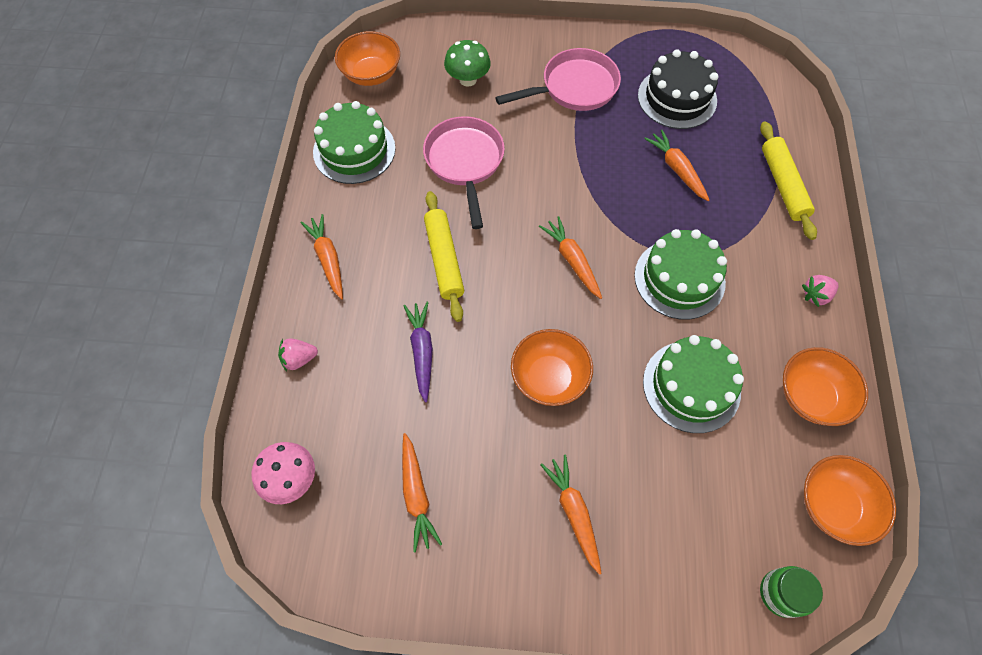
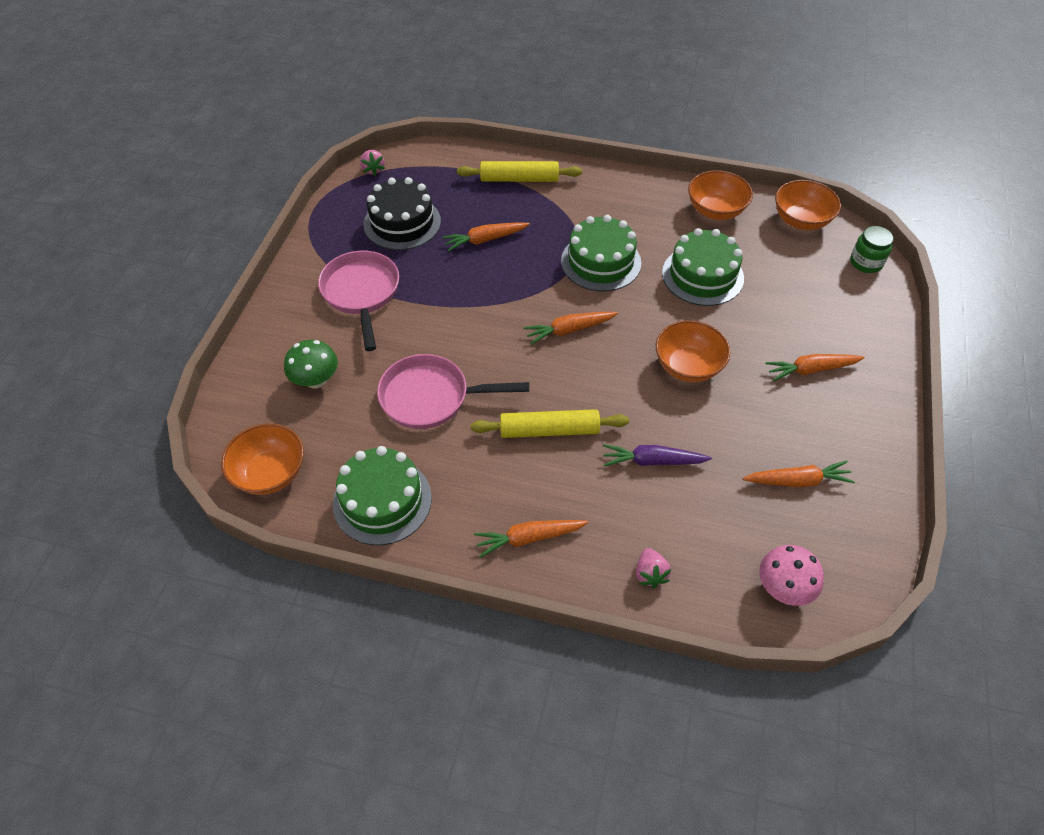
camera: 80 degrees left, 10 degrees down
pink strawberry [802,275,839,307] -> pink strawberry moved to [360,150,385,176]

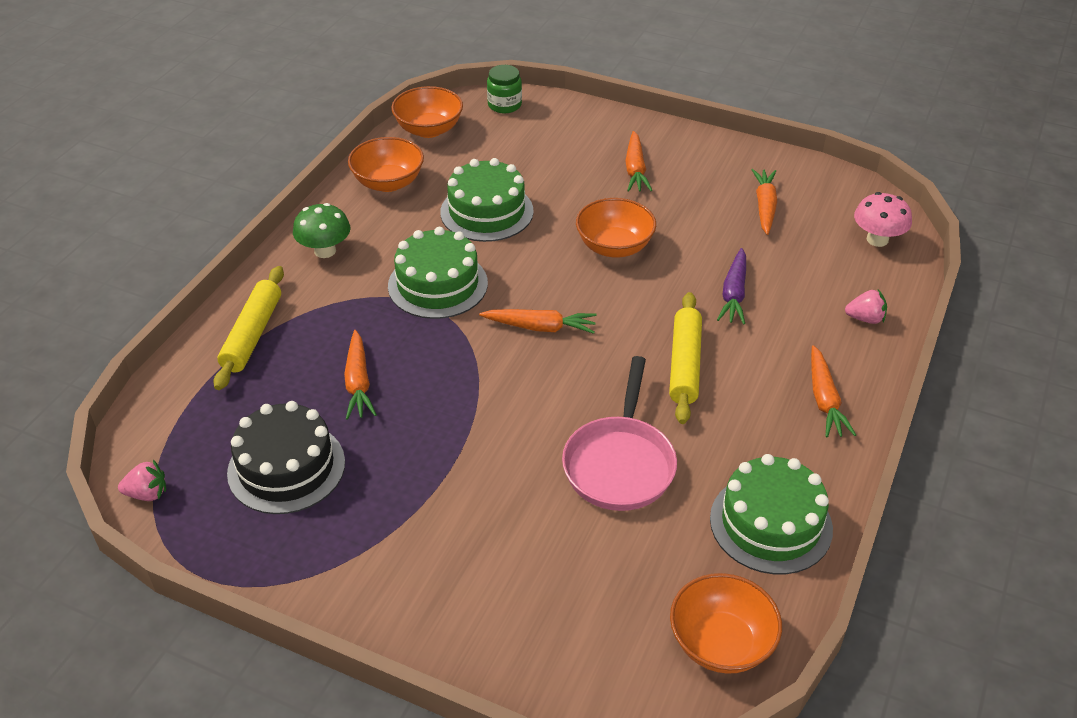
camera: 80 degrees left, 10 degrees down
green mushroom [284,340,338,388] -> green mushroom moved to [293,203,350,258]
pink pan [318,251,399,351] -> none
orange carrot [524,312,618,345] -> orange carrot turned 75 degrees counterclockwise [479,309,597,334]

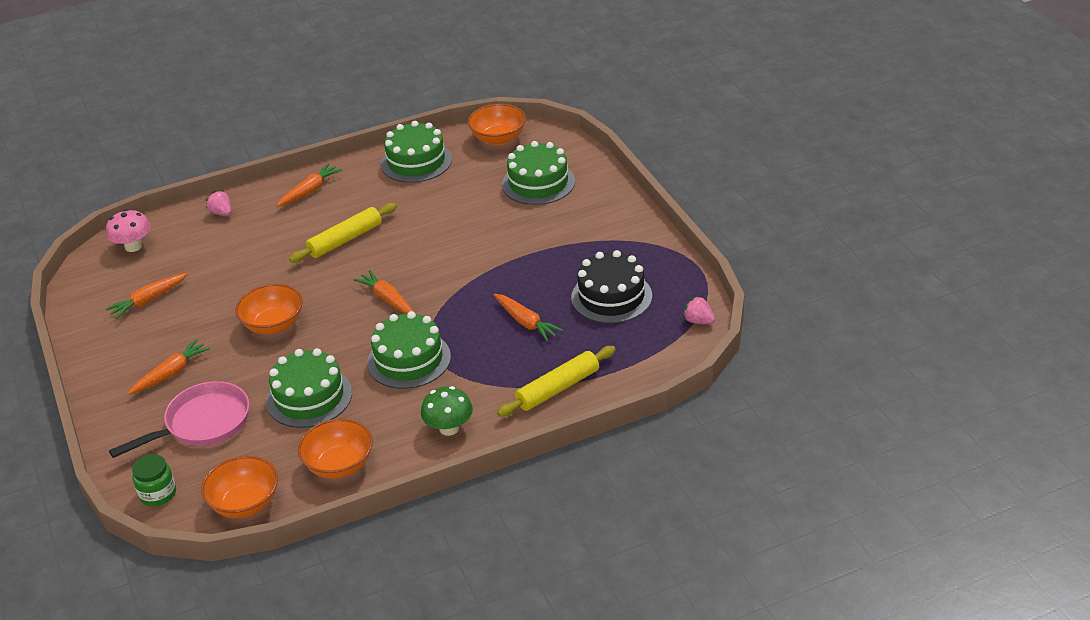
camera: 135 degrees left, 5 degrees down
orange carrot [344,330,377,420] -> orange carrot turned 105 degrees clockwise [494,294,563,341]
pink pan [562,356,677,511] -> pink pan moved to [109,381,249,458]
purple carrot [717,248,746,325] -> none
none -> green cake [502,141,575,205]

